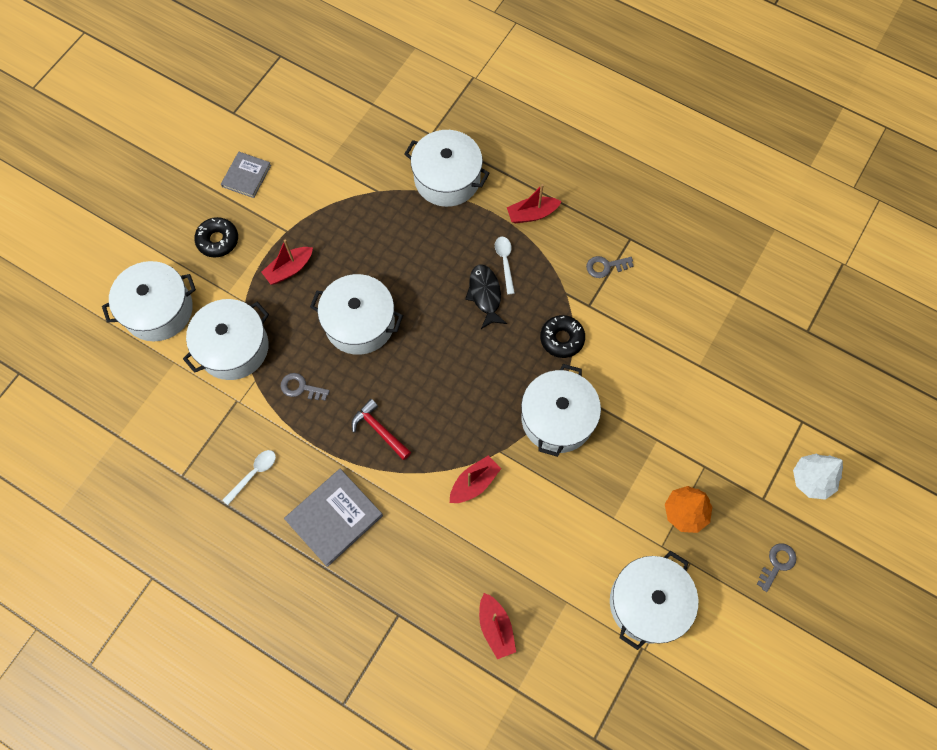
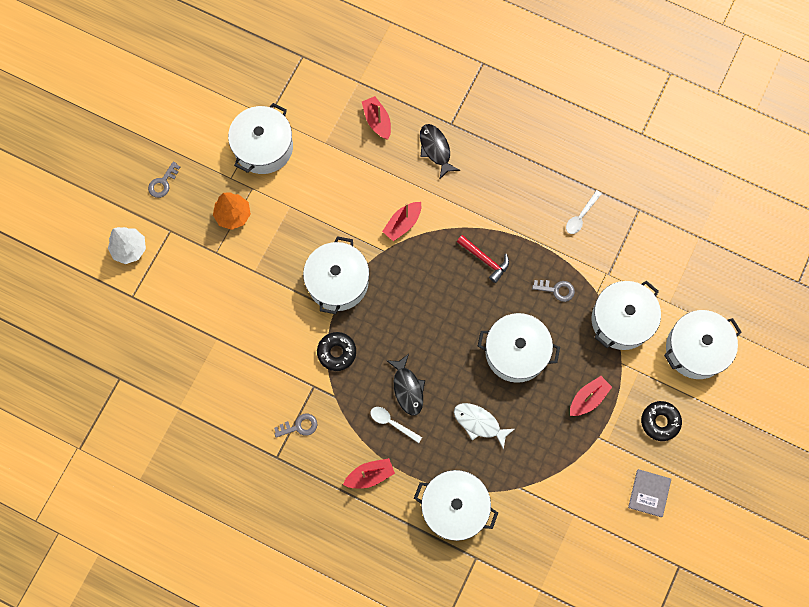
camera: 175 degrees right, 5 degrees up
grey book [284,469,383,567] -> none
white spoon [495,237,515,295] -> white spoon turned 135 degrees clockwise [371,407,422,443]
none -> black fish [420,124,460,180]
none -> white fish [454,403,514,450]

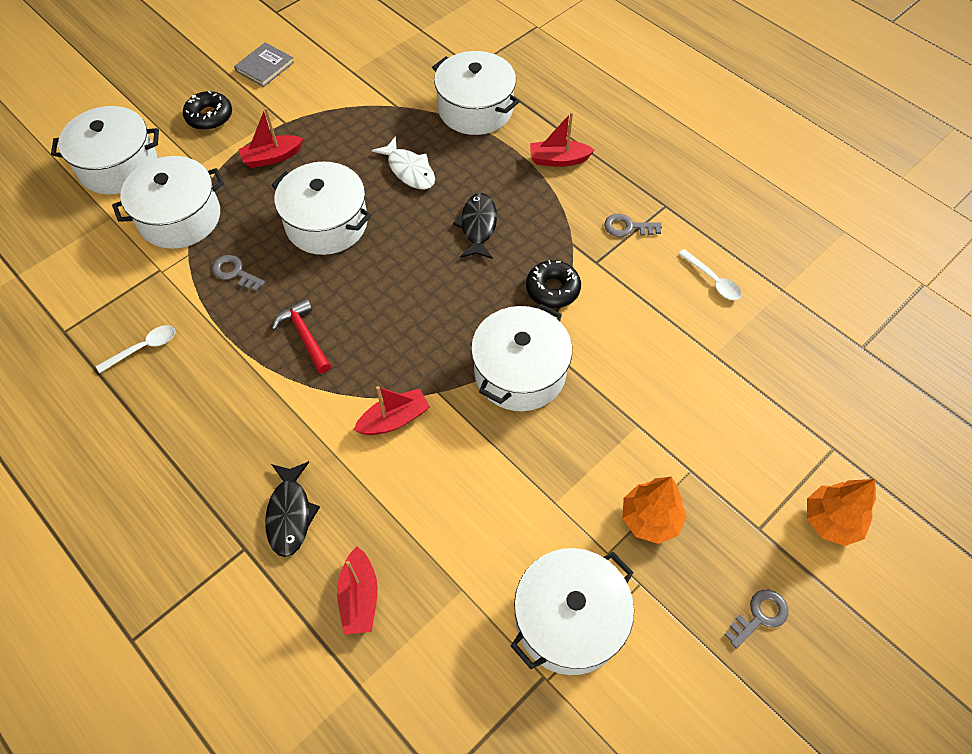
camera: 160 degrees left, 15 degrees down
white tree [108,227,146,264] -> orange tree [807,479,876,546]
white spoon [371,407,422,443] -> white spoon moved to [678,249,742,300]

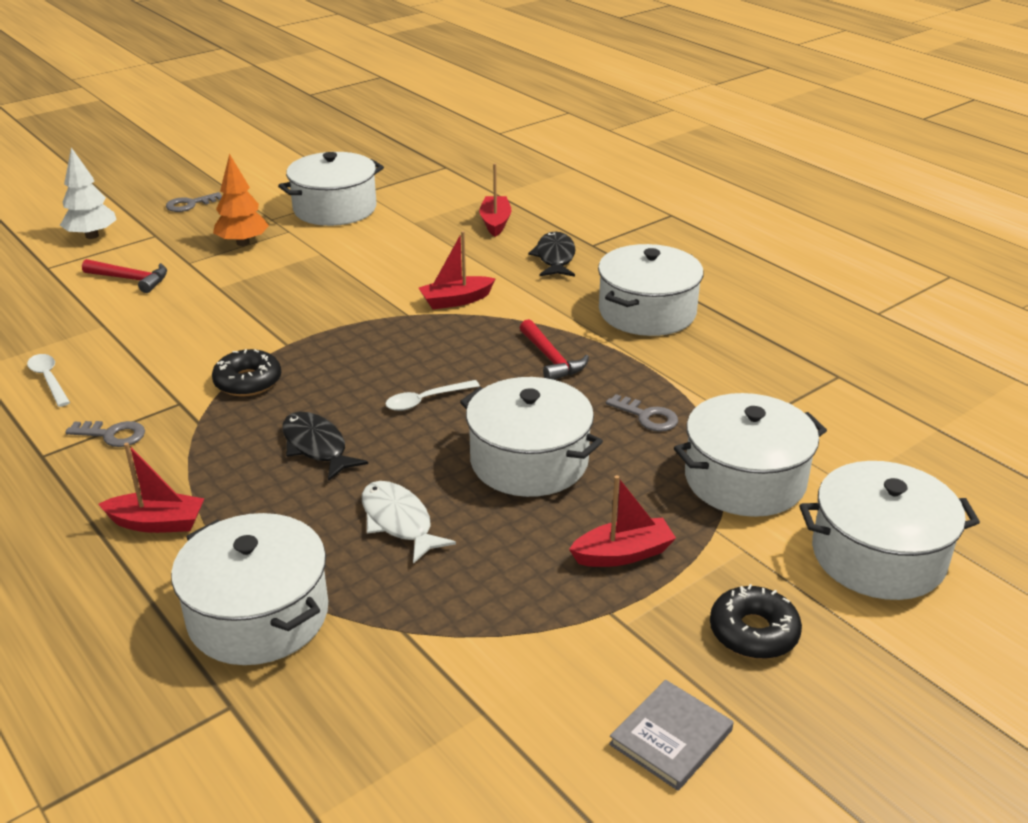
camera: 175 degrees left, 25 degrees down
white spoon [96,325,175,373] -> white spoon moved to [385,380,480,411]
black fish [453,193,497,259] -> black fish turned 135 degrees clockwise [282,412,368,481]
white pot [471,304,572,411] -> white pot moved to [598,244,704,336]
orange tree [807,479,876,546] -> white tree [60,147,117,239]
none -> red hammer [82,259,167,293]

